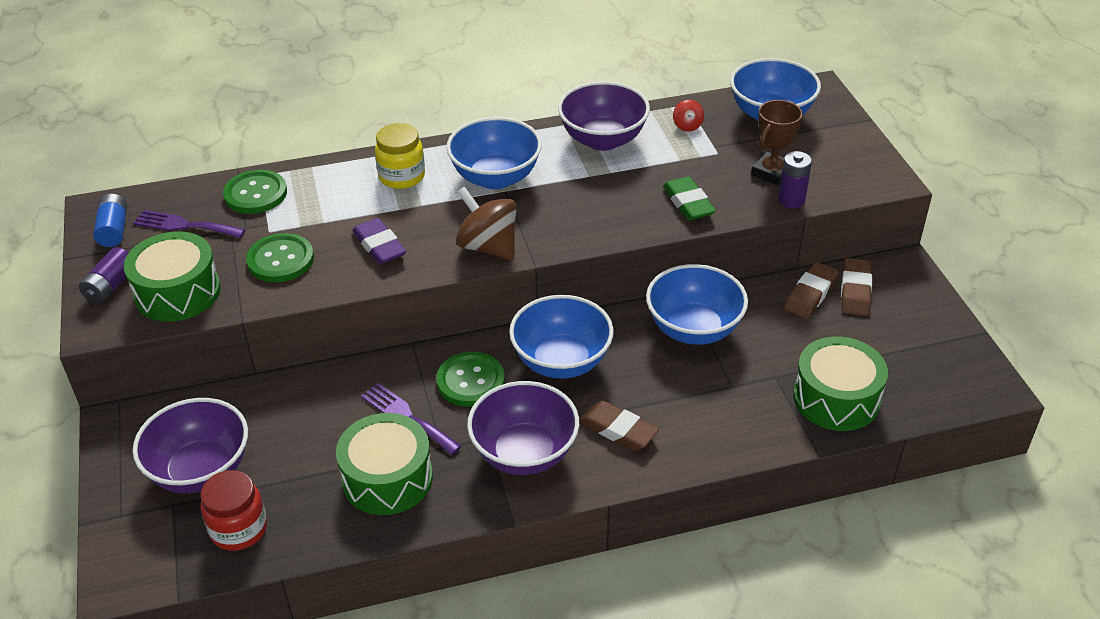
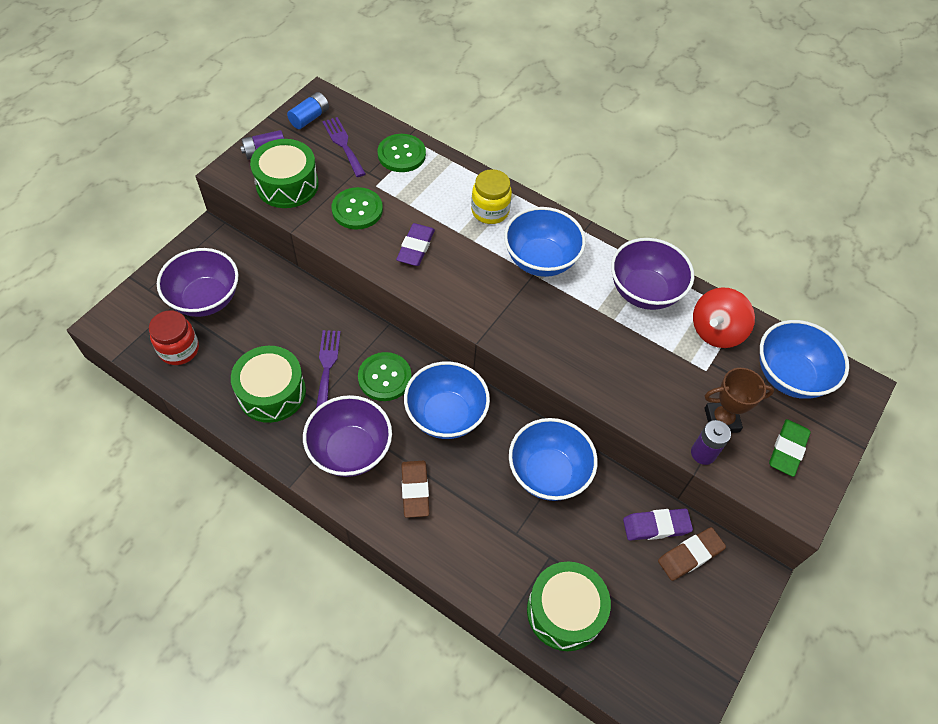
camera: 45 degrees right, 15 degrees up
brown spinning top [456,187,517,260] -> none
green eraser [663,176,716,220] -> green eraser moved to [769,419,811,477]
red spinning top [673,100,704,132] -> red spinning top [693,287,755,348], size x2.03
brown eraser [784,262,838,319] -> purple eraser [623,509,693,541]

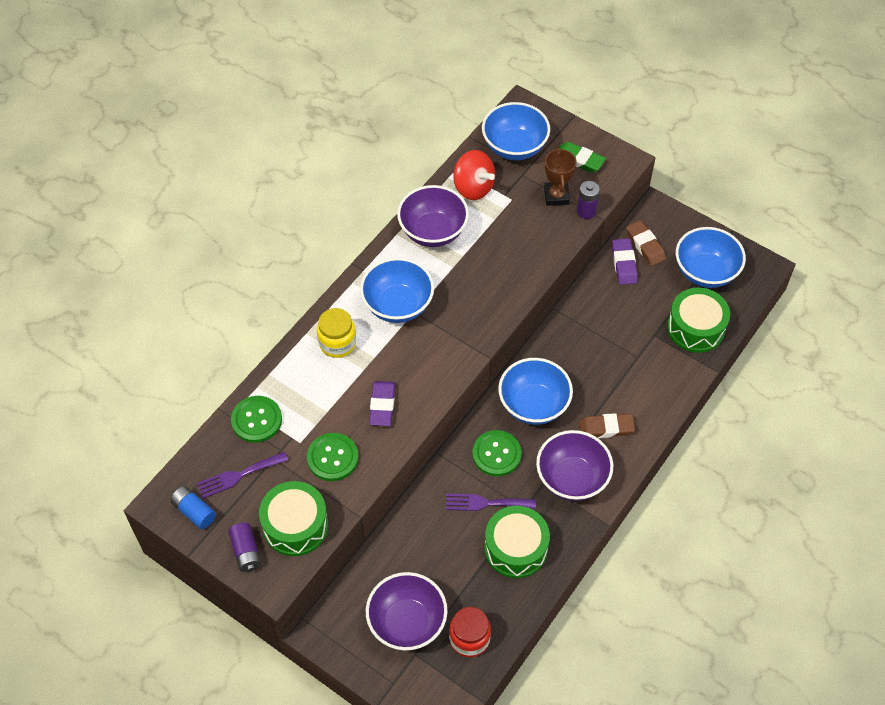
camera: 85 degrees left, 0 degrees up
purple eraser [396,223,435,266] -> purple eraser turned 75 degrees clockwise [369,381,395,426]
blue bowl [509,418,598,501] -> blue bowl moved to [676,227,746,288]

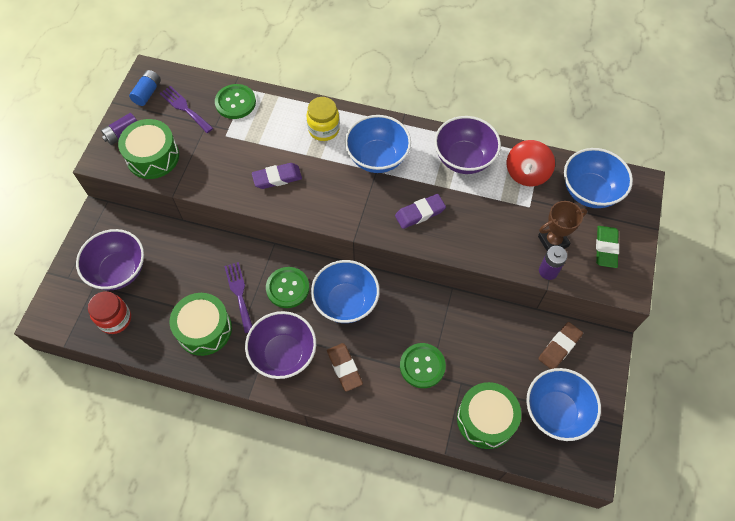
camera: 70 degrees right, 5 degrees up
green button [307,433,358,481] -> green button moved to [400,343,446,388]
purple eraser [612,238,638,285] -> purple eraser moved to [395,194,446,229]

